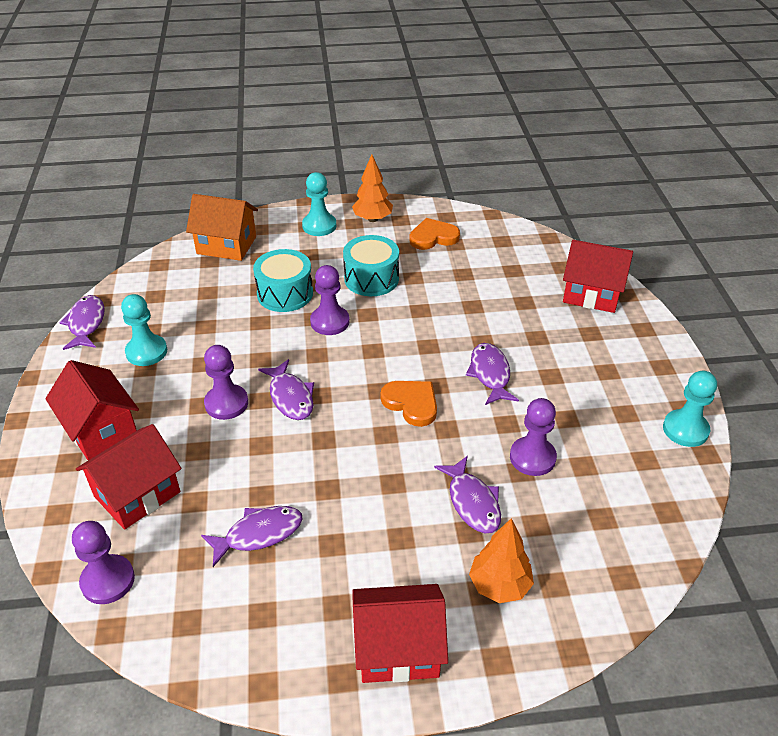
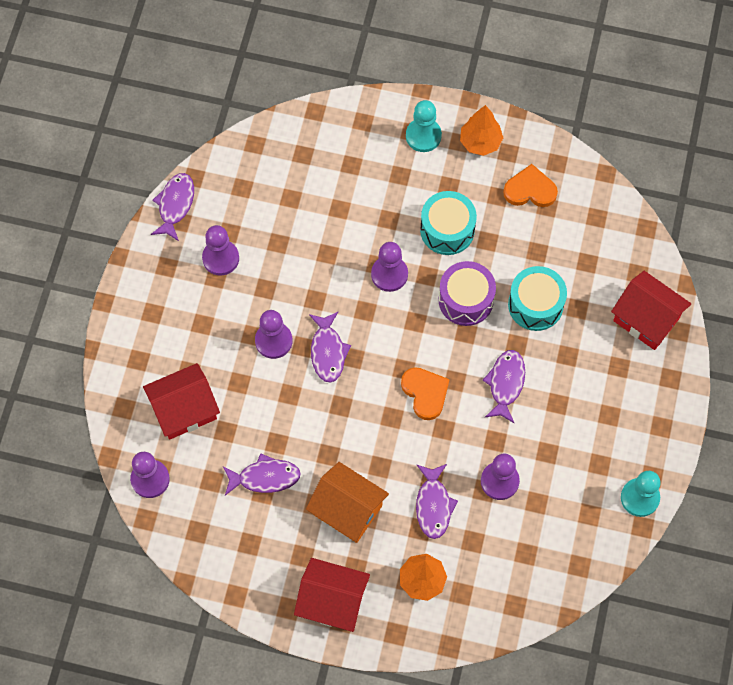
camera: 20 degrees right, 25 degrees up
red house [45,360,139,460] -> none
turquoise pawn [121,294,167,366] -> purple pawn [202,225,239,275]
orange house [186,194,258,261] -> orange house moved to [306,462,389,543]
turquoise drum [253,249,313,312] -> turquoise drum moved to [508,266,567,331]
none -> purple drum [438,261,496,326]

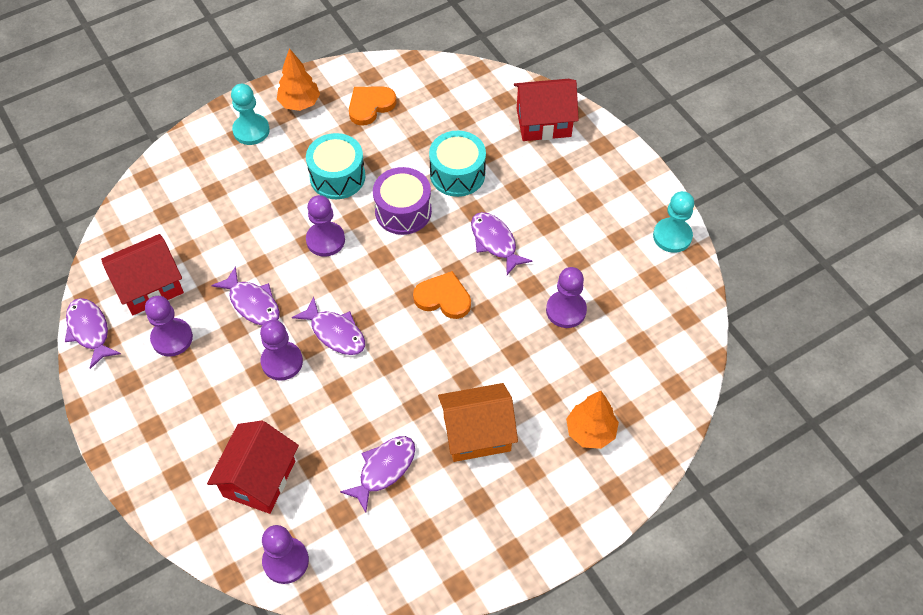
camera: 45 degrees left, 10 degrees down
red house [294,558,370,632] -> red house moved to [101,234,184,315]
purple fish [416,464,458,539] -> purple fish moved to [211,266,280,325]

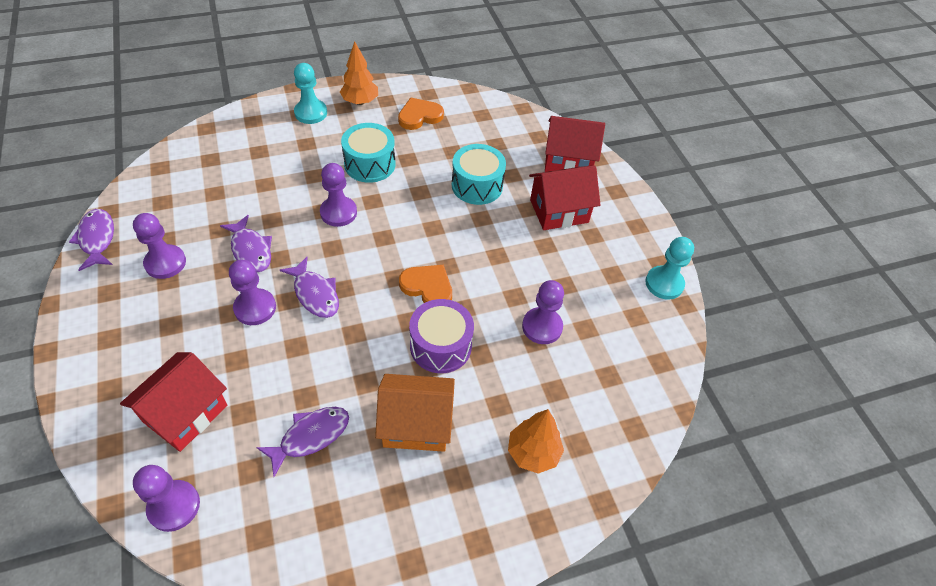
camera: 10 degrees right, 5 degrees down
red house [101,234,184,315] -> red house moved to [529,165,600,230]
purple drum [373,167,432,235] -> purple drum moved to [409,299,474,373]
purple fish [471,212,532,275] -> none

